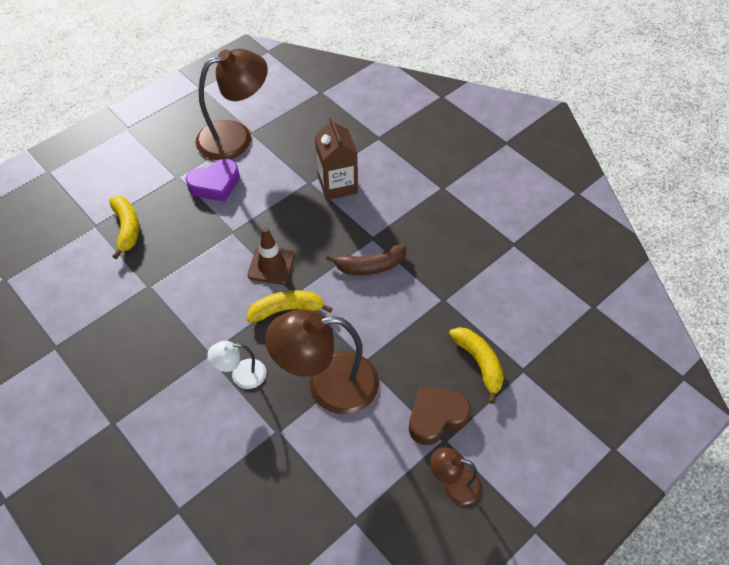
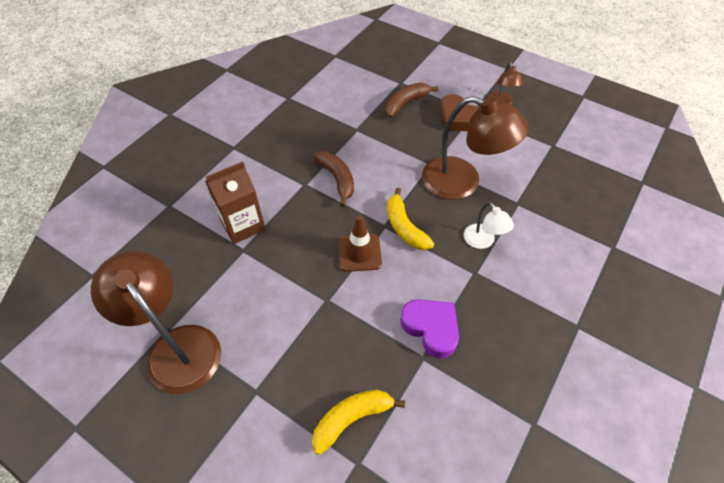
camera: 105 degrees left, 0 degrees up
purple heart [186,159,240,202] -> purple heart moved to [400,299,459,359]
brown lamp [265,309,379,414] -> brown lamp turned 45 degrees counterclockwise [422,96,529,199]
yellow banana [449,327,504,404] -> brown banana [385,83,438,118]

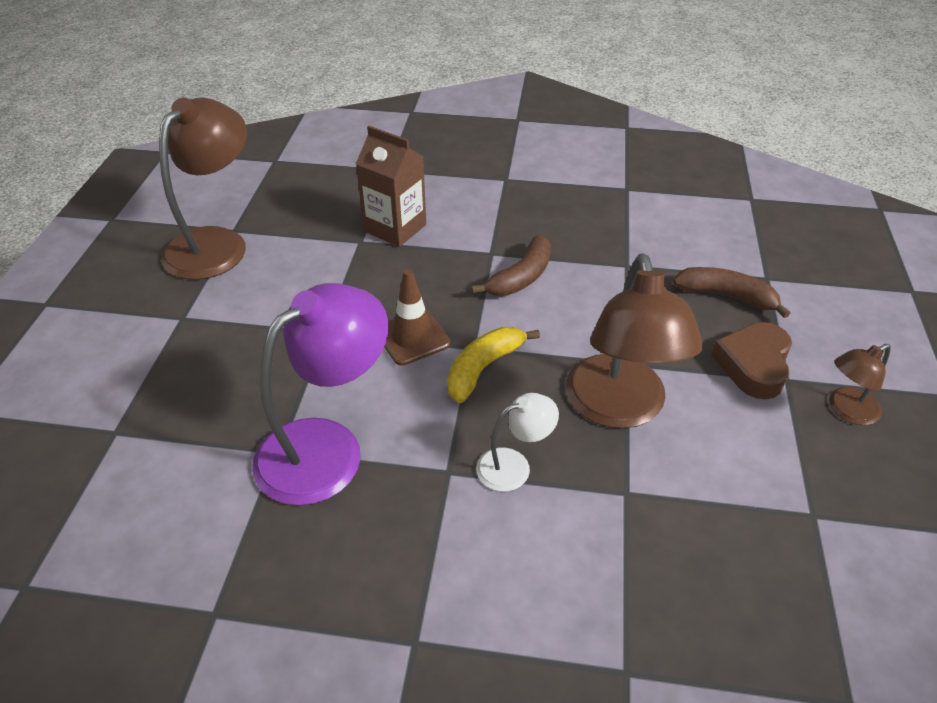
camera: 65 degrees right, 10 degrees down
yellow banana [312,390,405,455] -> none
purple heart [400,299,459,359] -> purple lamp [252,283,388,506]
white lamp [464,202,514,249] -> white lamp turned 150 degrees counterclockwise [476,393,559,491]

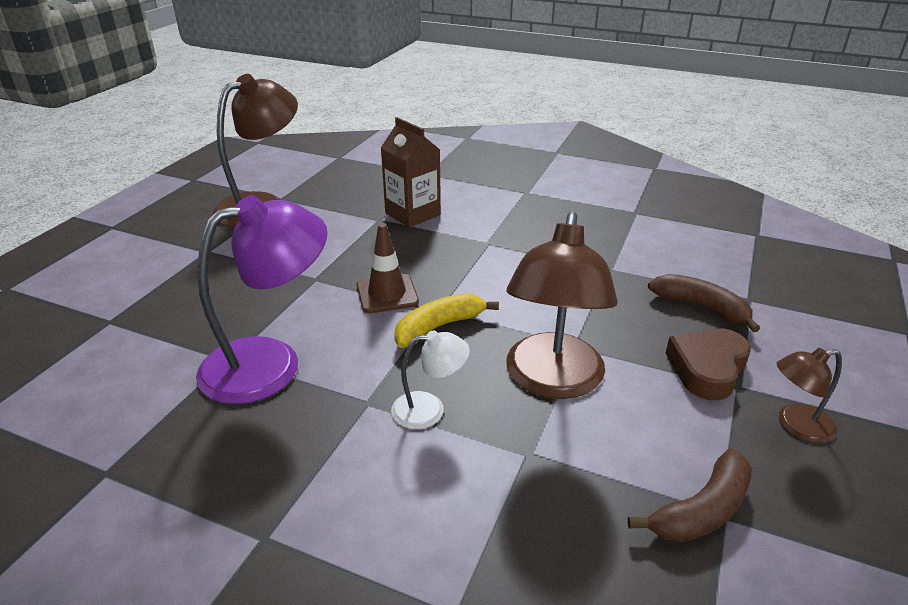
camera: 15 degrees right, 10 degrees down
brown banana [471,235,551,296] -> brown banana moved to [628,449,752,542]

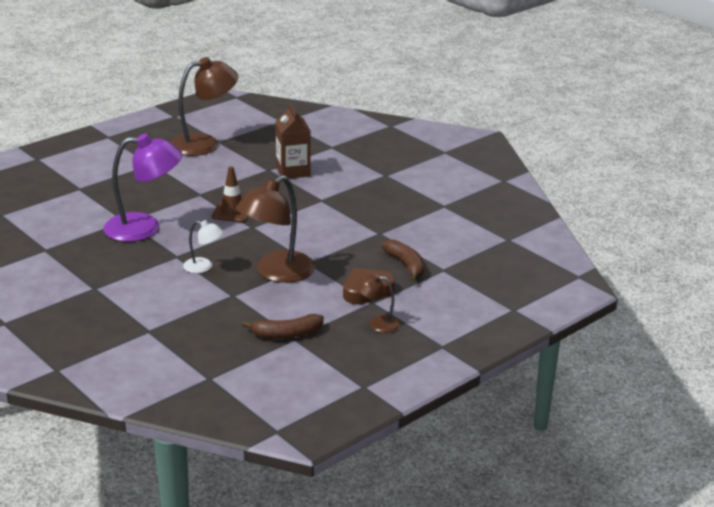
camera: 25 degrees right, 5 degrees down
yellow banana [394,293,499,348] -> none

